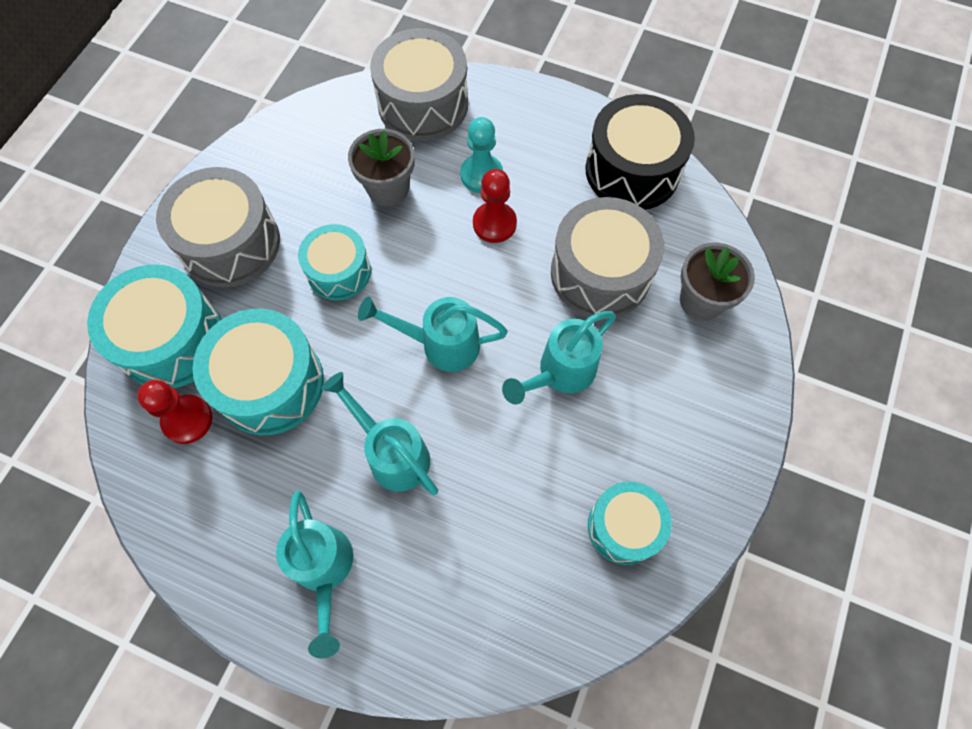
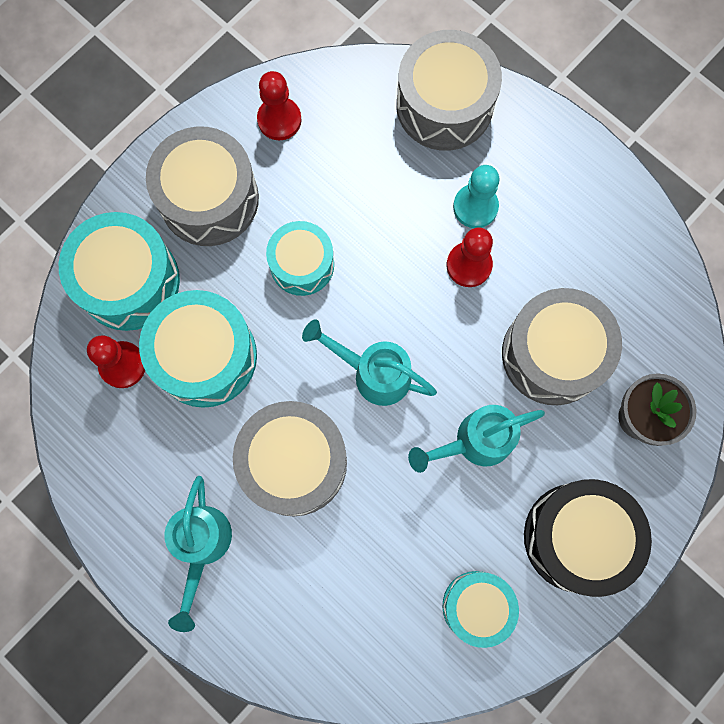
camera: 20 degrees right, 10 degrees up
turquoise watering can [321,372,438,495] -> grey drum [233,401,347,516]
grey flower pot [348,129,414,206] -> none
black drum [585,94,695,210] -> black drum moved to [524,479,652,597]
none -> red pawn [257,71,301,140]

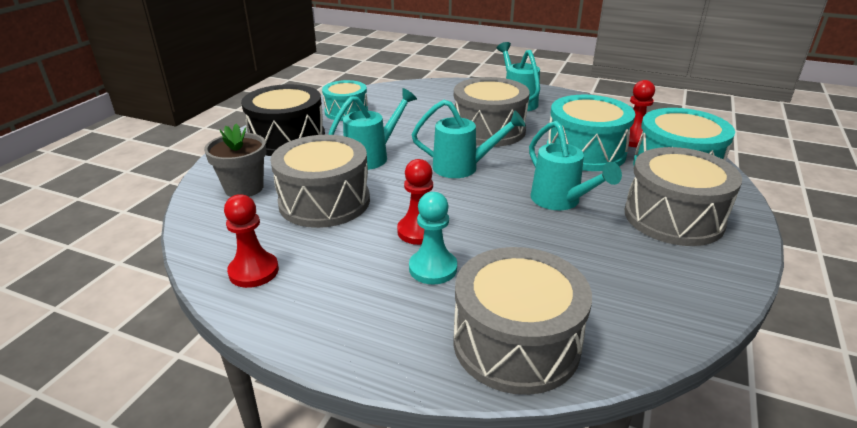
camera: 160 degrees right, 45 degrees down
red pawn [257,71,301,140] -> red pawn moved to [224,194,279,288]
turquoise drum [266,221,334,296] -> turquoise watering can [529,121,622,210]

